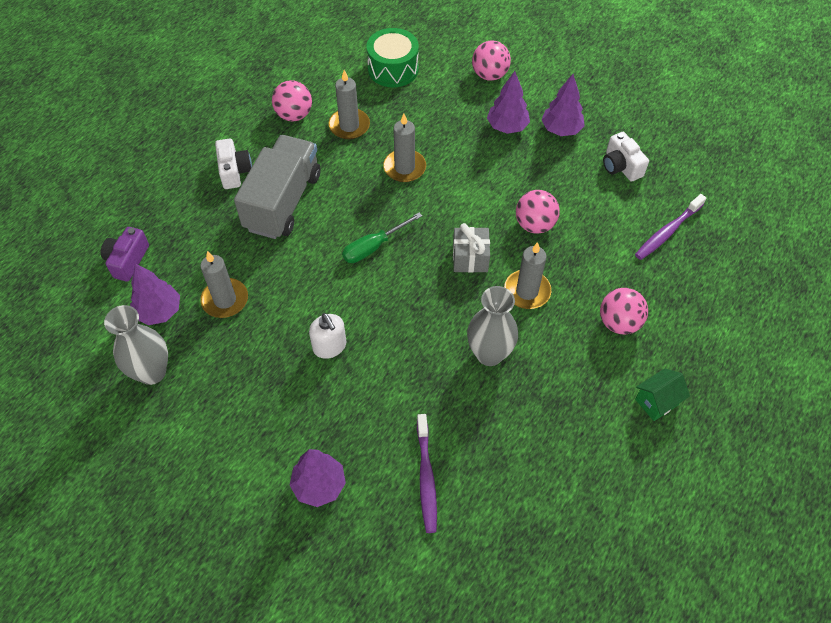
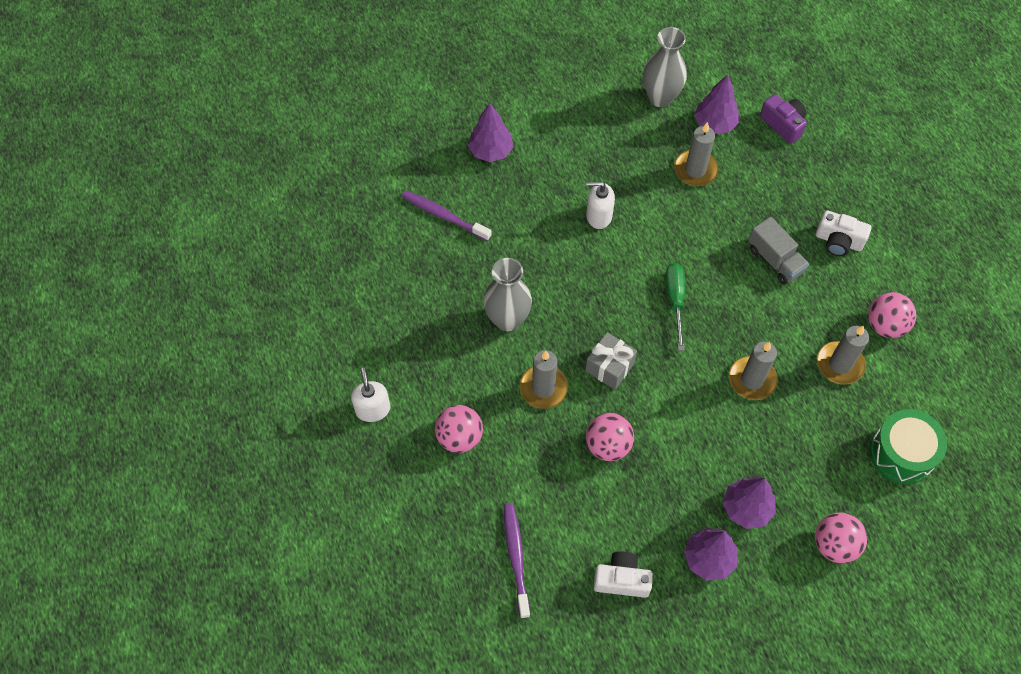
camera: 125 degrees right, 5 degrees up
grey truck [234,135,321,239] -> grey truck [749,217,810,284], size x0.57
green house [635,368,690,421] -> white soap dispenser [351,367,390,422]

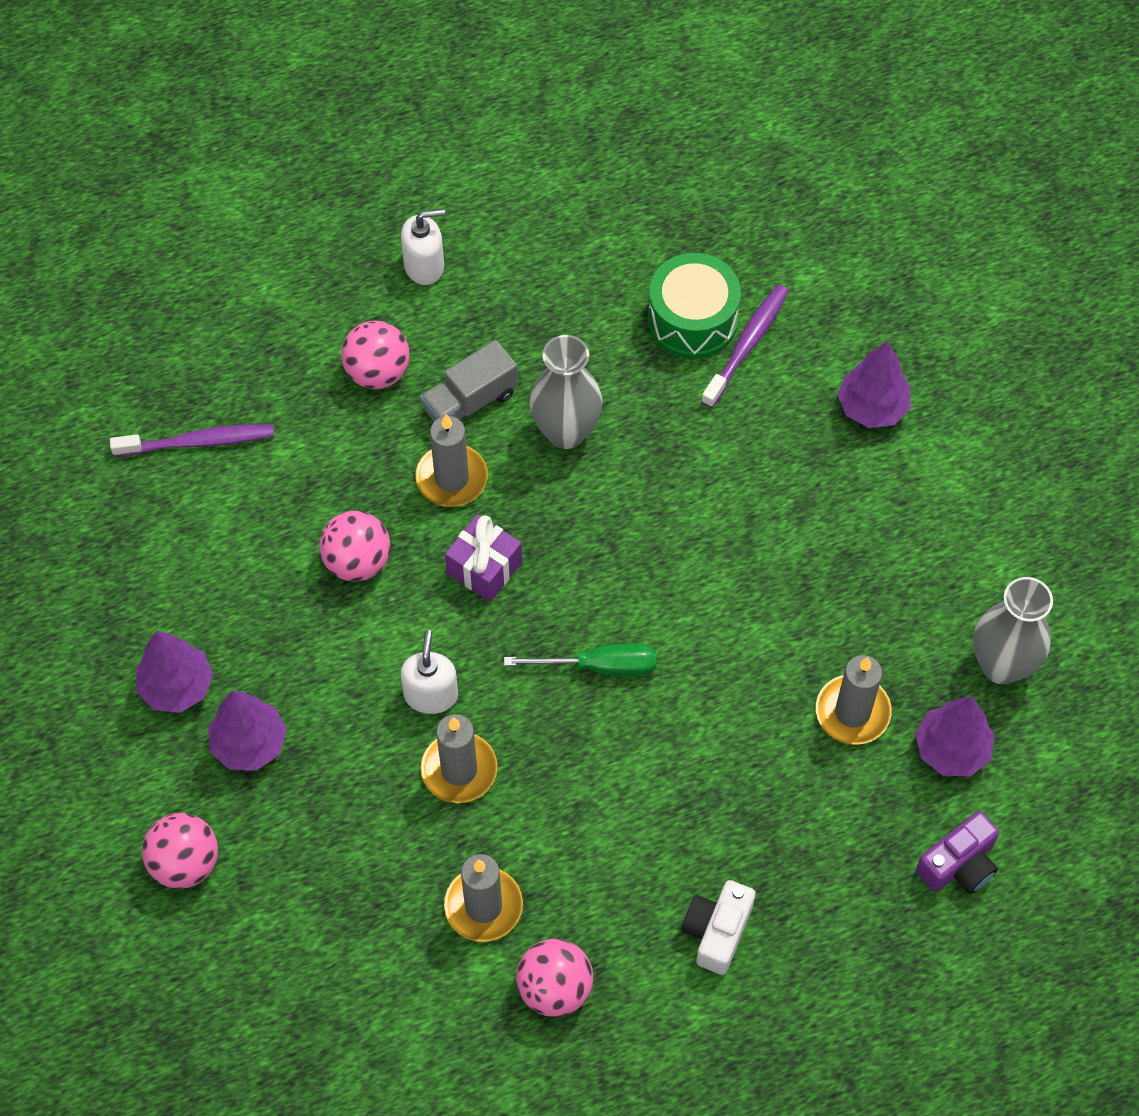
camera: 90 degrees right, 0 degrees up
grey gift [585,332,637,390] -> purple gift [445,514,522,602]
white soap dispenser [586,181,615,229] -> white soap dispenser moved to [401,630,458,714]
white camera [594,552,653,598] -> none
grey truck [749,217,810,284] -> grey truck moved to [420,340,518,422]
green drum [870,409,947,484] -> green drum moved to [648,253,741,359]

